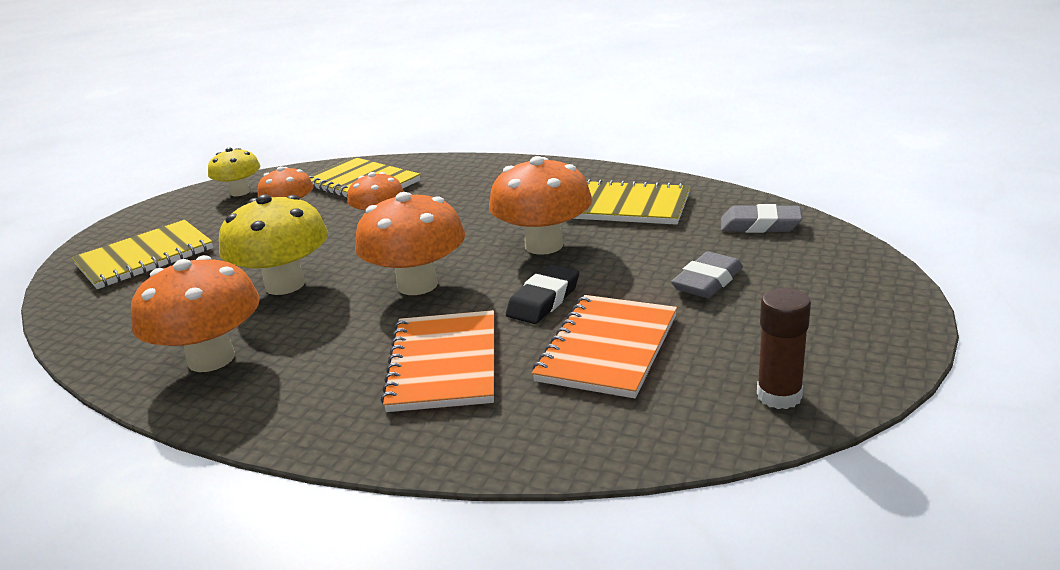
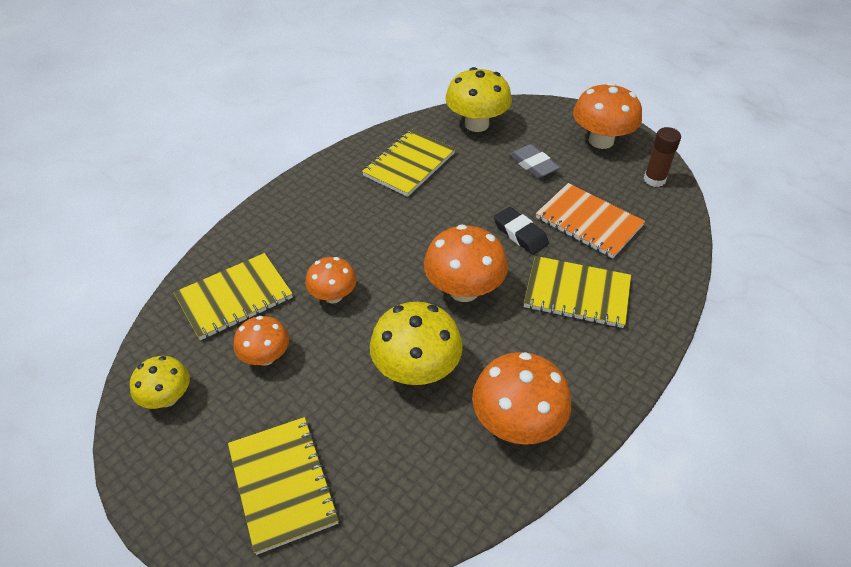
camera: 75 degrees left, 20 degrees up
orange notebook [381,310,494,412] -> yellow notebook [524,256,631,328]
orange mushroom [489,156,592,255] -> orange mushroom moved to [573,82,642,149]
grey eraser [721,204,802,233] -> yellow mushroom [445,67,512,132]

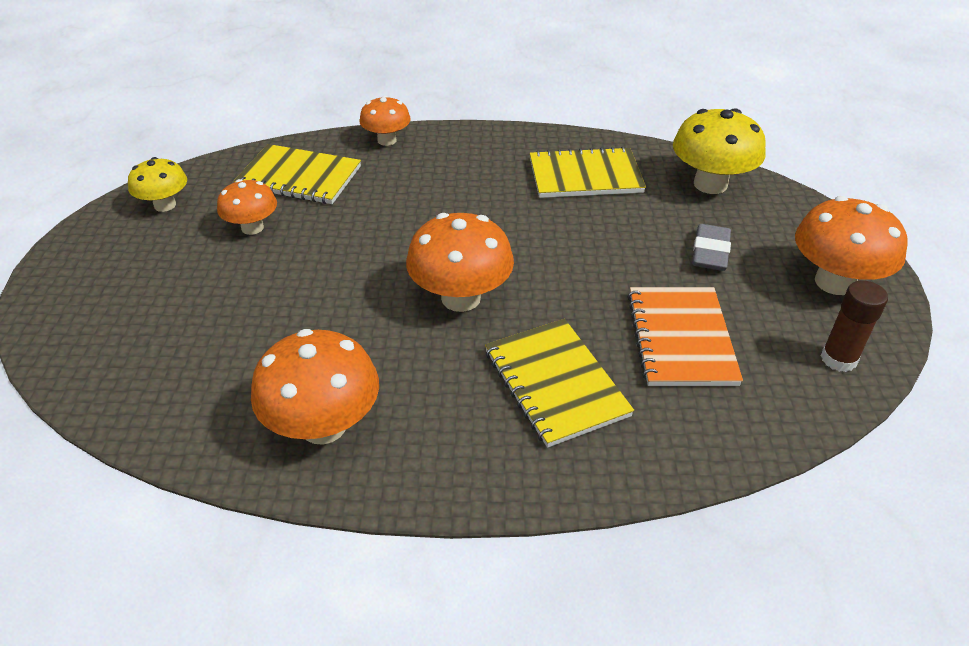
camera: 50 degrees right, 5 degrees down
yellow notebook [228,417,339,555] -> none
orange mushroom [305,257,357,304] -> orange mushroom moved to [359,96,411,146]
yellow mushroom [370,302,463,385] -> none
black eraser [494,207,549,255] -> none

